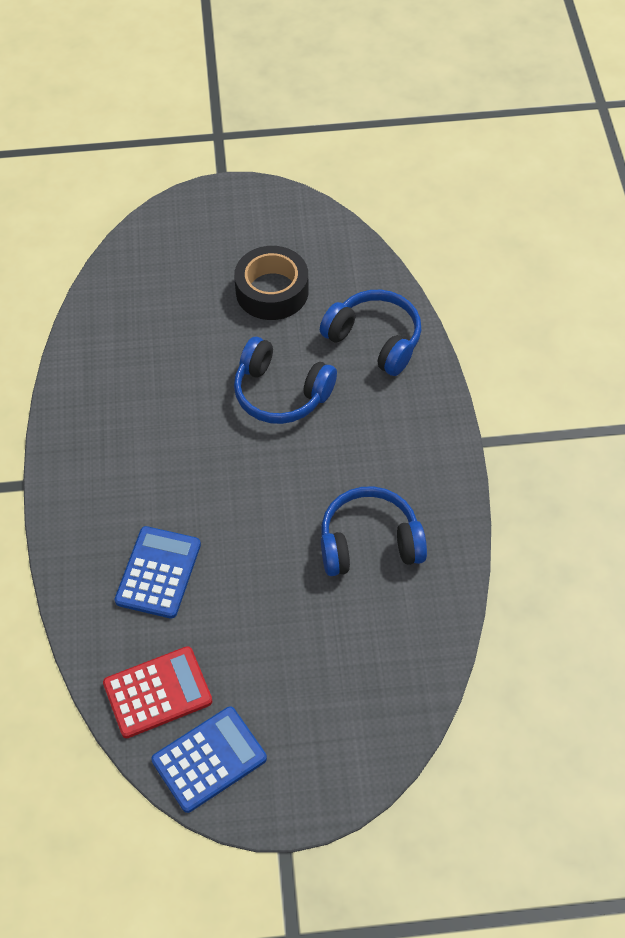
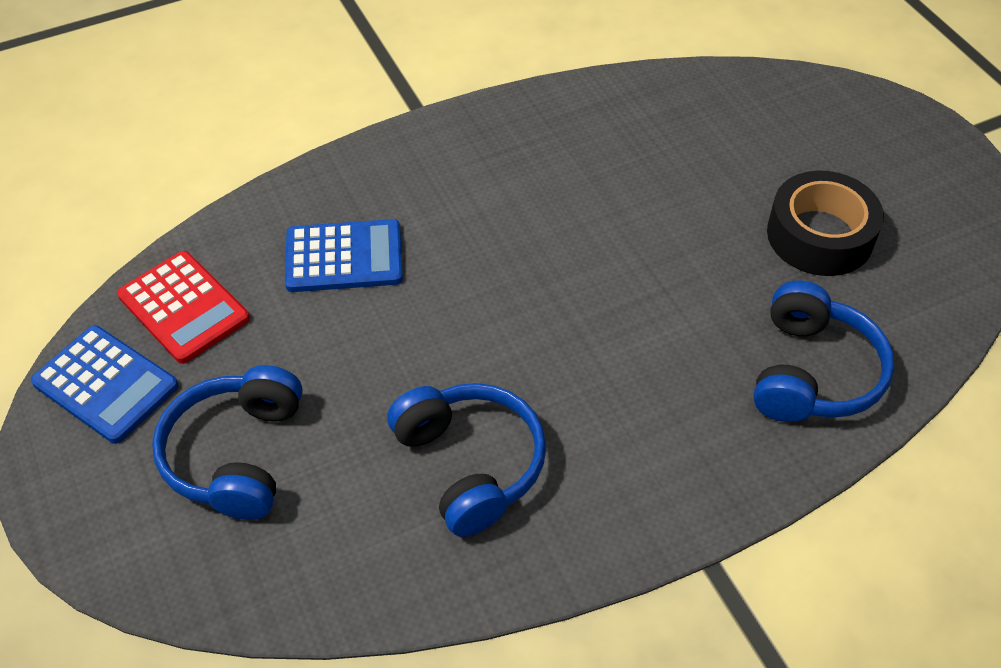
camera: 70 degrees right, 5 degrees down
blue headphones [234,337,337,424] -> blue headphones moved to [152,365,303,520]

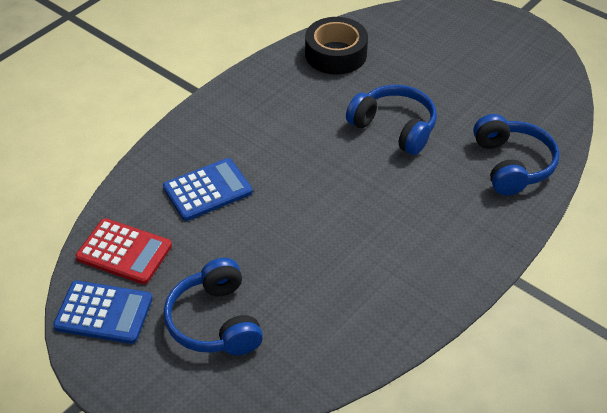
camera: 25 degrees left, 5 degrees down
blue headphones [387,383,546,537] -> blue headphones moved to [346,85,437,155]
black tape [767,171,884,276] -> black tape moved to [305,17,368,74]

